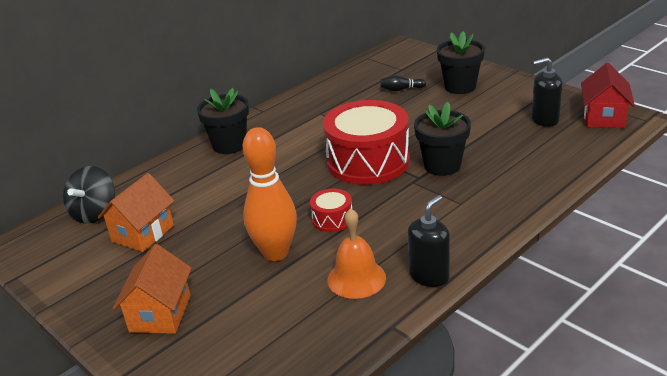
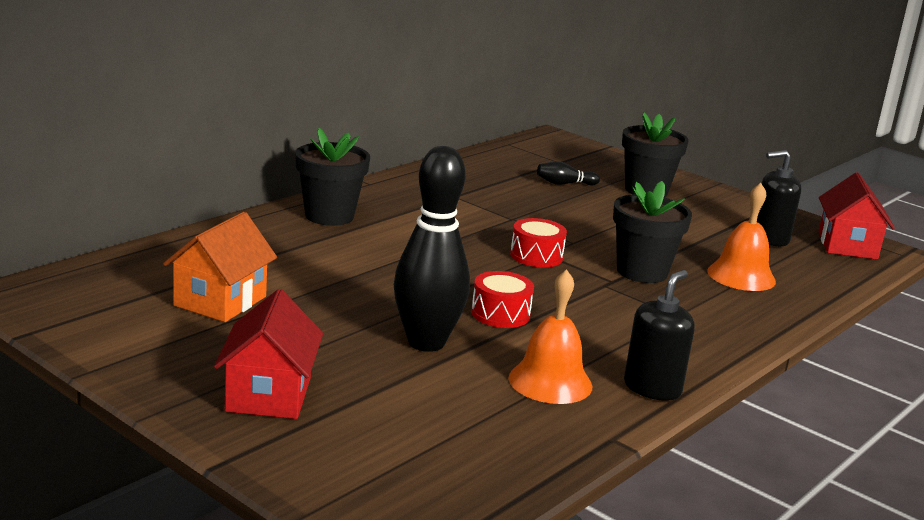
camera: 10 degrees left, 10 degrees down
black spinning top [63,166,115,224] -> none
orange house [113,244,192,334] -> red house [214,289,323,419]
orange bowling pin [243,127,297,261] -> black bowling pin [394,146,470,352]
red drum [323,100,410,185] -> red drum [510,218,567,267], size x0.45
none -> orange bell [707,183,776,291]

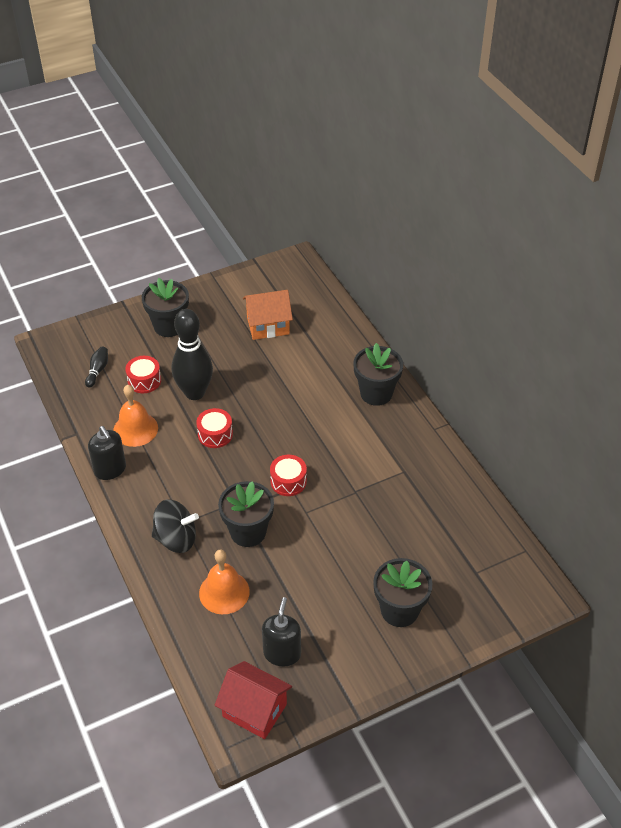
camera: 115 degrees right, 25 degrees up
orange house [163,212,277,322] -> orange house turned 60 degrees counterclockwise [243,290,293,340]
red house [214,289,323,419] -> black flower pot [142,278,189,337]
black bowling pin [537,161,600,185] -> black bowling pin moved to [85,347,108,388]
none -> red drum [125,356,161,393]
none -> black spinning top [152,500,199,553]

